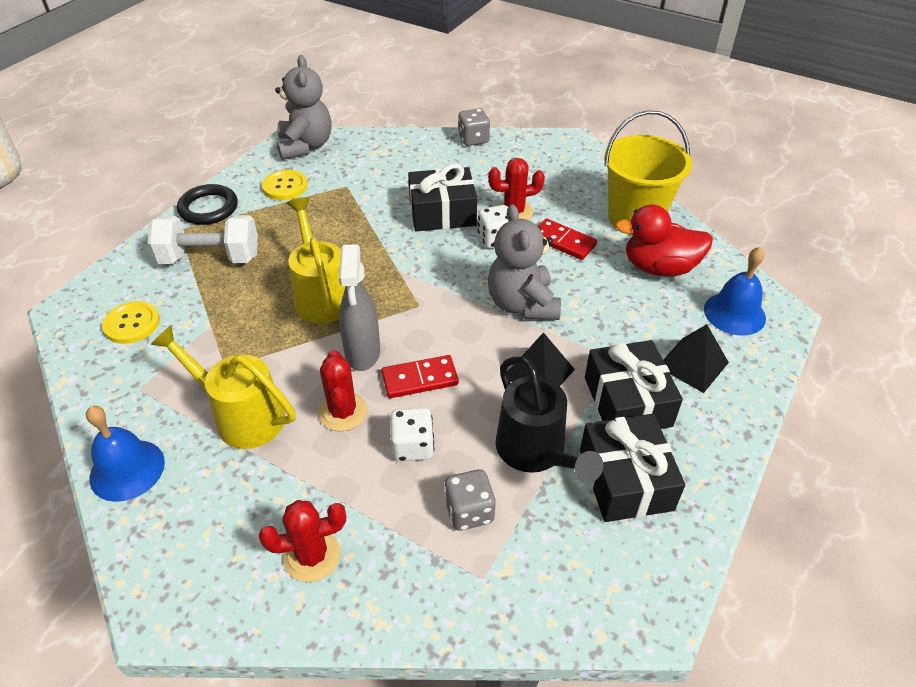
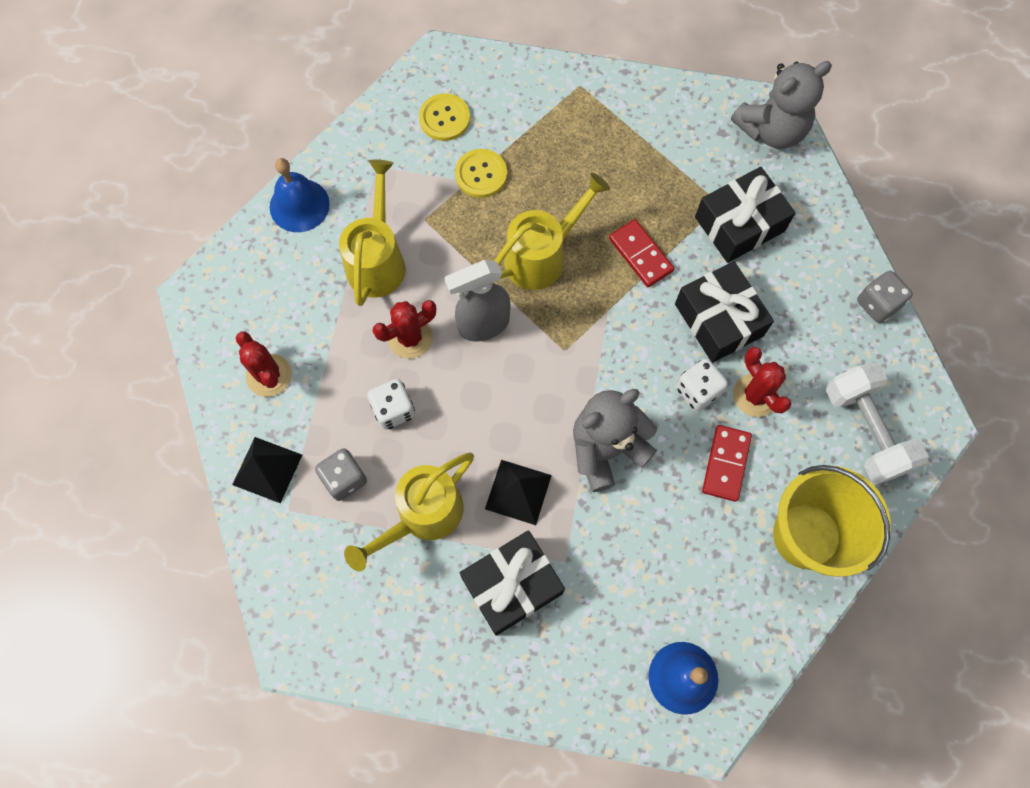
camera: 70 degrees right, 25 degrees up
white dumbbell [148,215,258,264] -> white dumbbell moved to [826,362,929,484]
black ring [177,184,238,225] -> none
yellow button [262,170,308,200] -> yellow button moved to [455,149,507,198]
red domino [382,355,459,398] -> red domino moved to [609,219,674,287]
black watering can [496,356,603,483] -> yellow watering can [344,453,474,572]
black gift [580,414,685,522] -> black gift moved to [695,167,796,263]
red duck [615,204,713,276] -> none
black pyramid [663,324,729,393] -> black pyramid moved to [232,437,302,503]

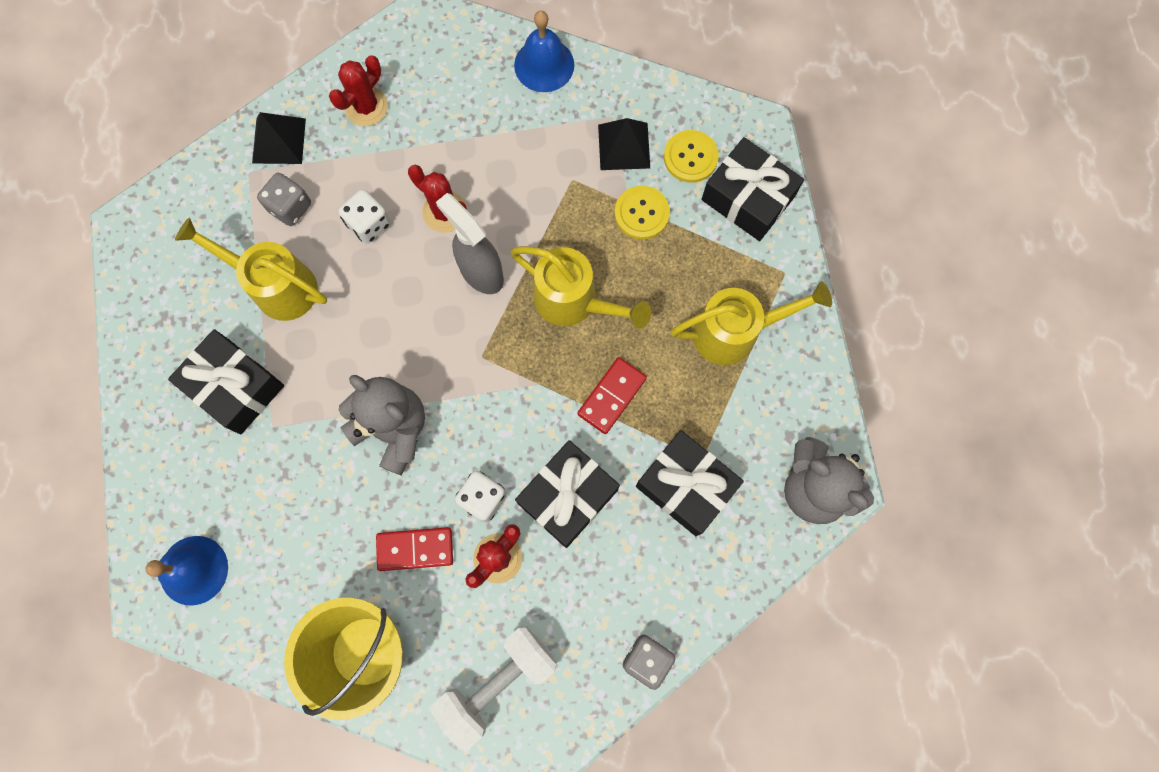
camera: 70 degrees right, 5 degrees up
yellow watering can [339,160,406,306] -> yellow watering can moved to [671,281,832,365]
black pyramid [485,460,552,525] -> black pyramid moved to [598,118,650,170]
none -> black gift [701,137,804,241]

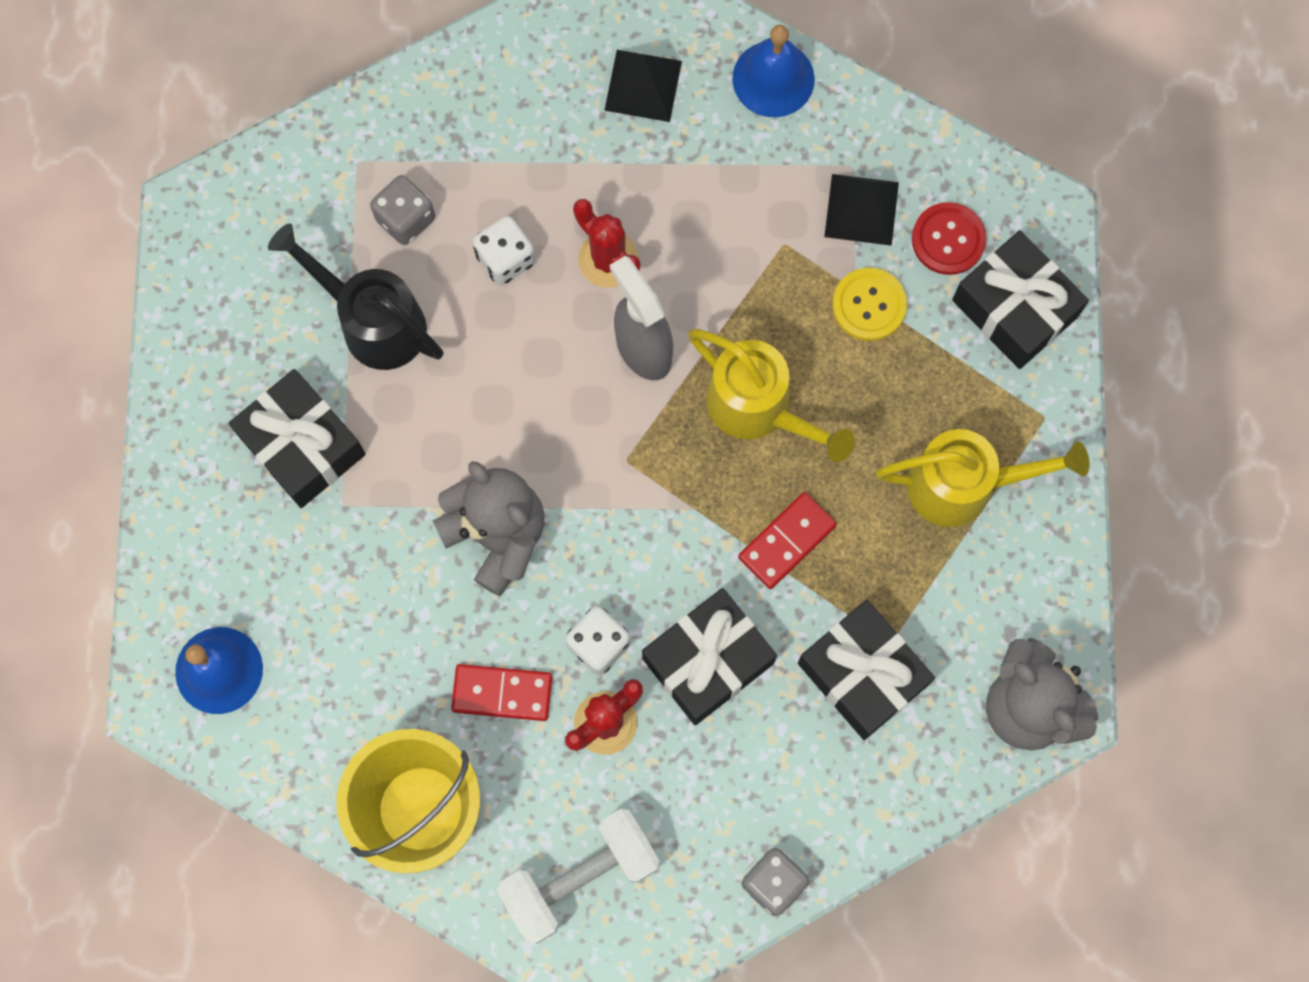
camera: 10 degrees right, 0 degrees up
yellow watering can [175,218,327,321] -> black watering can [268,223,443,370]
black pyramid [252,112,306,164] -> black pyramid moved to [604,50,682,122]
red cactus [329,56,388,126] -> none
yellow button [664,130,719,183] -> red button [912,202,986,275]

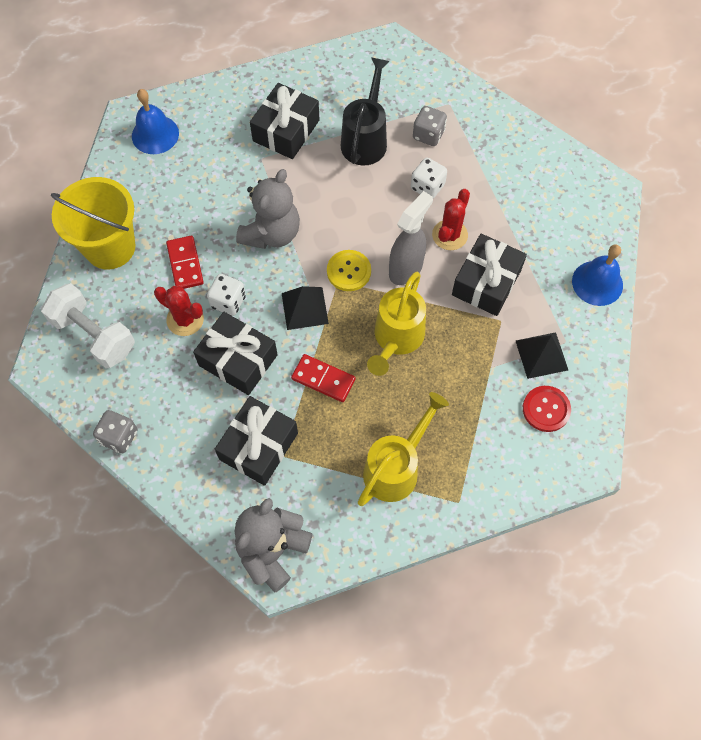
camera: 70 degrees right, 10 degrees down
black pyramid [604,50,682,122] -> black pyramid moved to [282,286,329,330]
yellow button [832,268,907,341] -> yellow button moved to [327,250,371,291]
yellow watering can [876,429,1089,527] -> yellow watering can turned 120 degrees counterclockwise [358,392,449,506]
black gift [952,230,1089,369] -> black gift moved to [452,234,527,316]

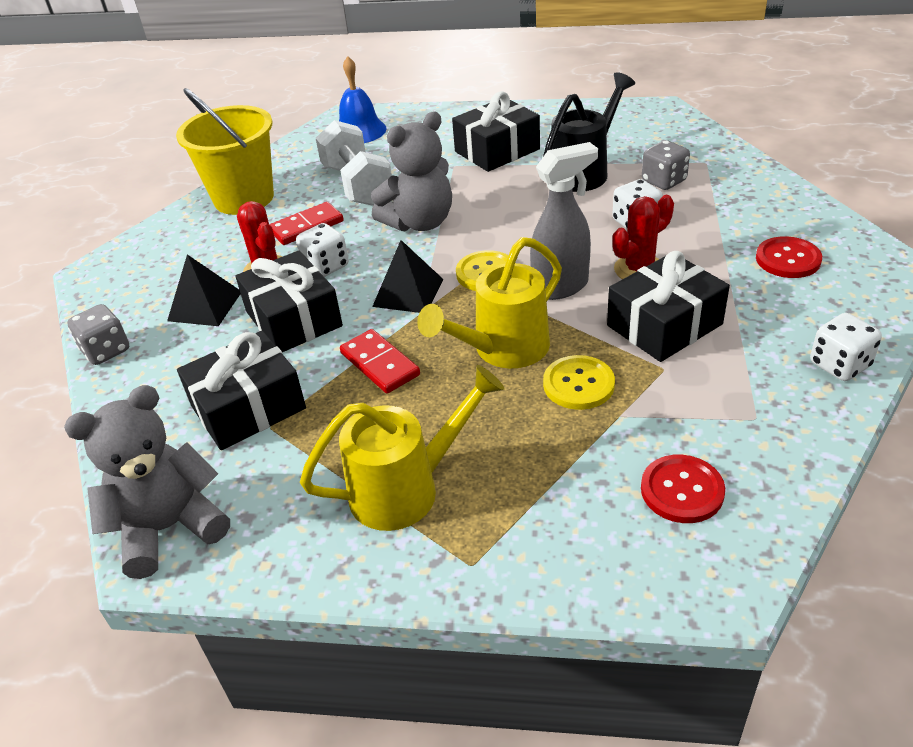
camera: 30 degrees right, 25 degrees down
white dumbbell [41,283,135,368] -> white dumbbell moved to [316,120,392,206]
red domino [166,236,204,289] -> red domino turned 45 degrees clockwise [269,202,344,245]
black pyramid [516,332,568,379] -> black pyramid moved to [167,254,241,326]
blue bell [572,245,623,306] -> white dice [810,313,882,381]
none -> yellow button [543,355,615,410]
none -> red button [756,236,822,278]

